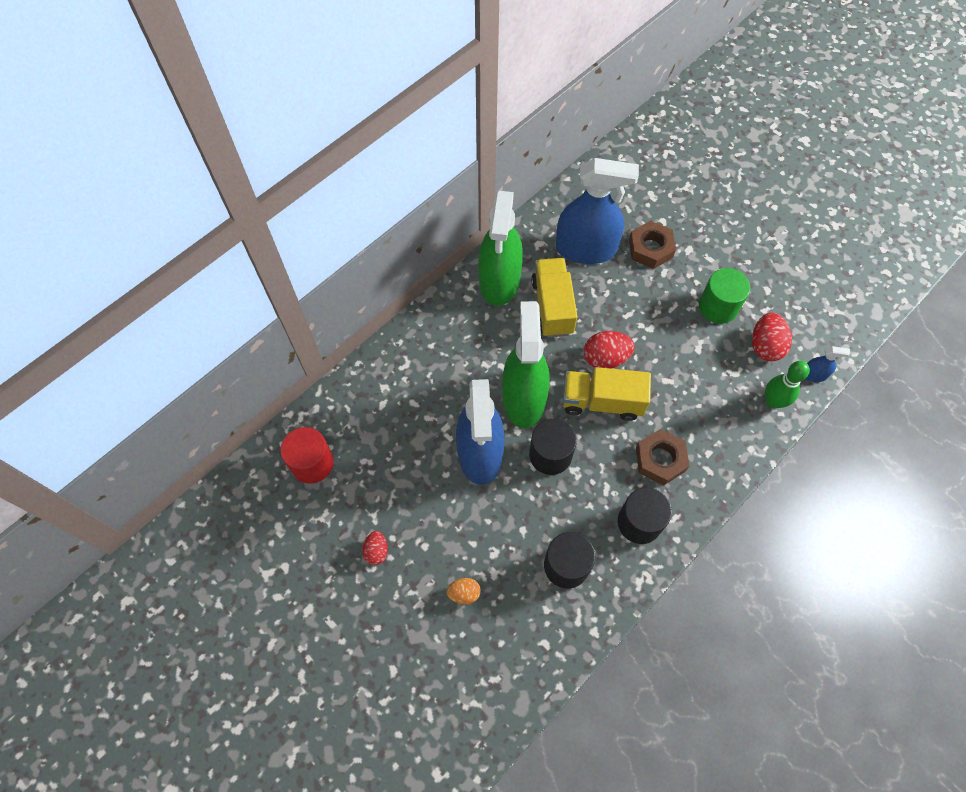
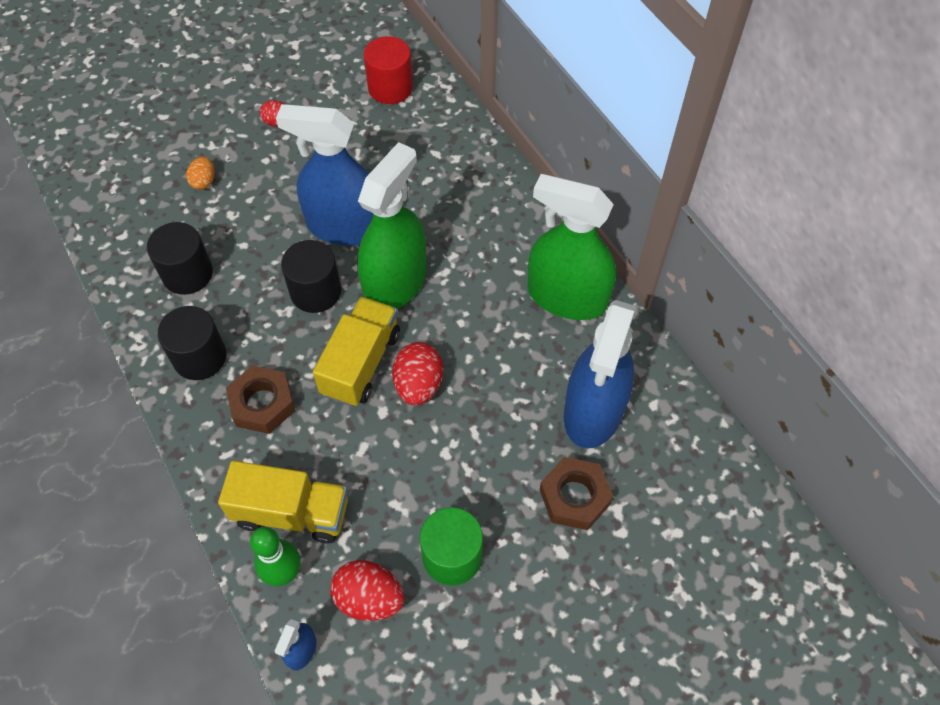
camera: 105 degrees right, 5 degrees down
green spray bottle [502,301,550,428] -> green spray bottle turned 75 degrees counterclockwise [357,142,426,309]
yellow truck [531,258,578,337] -> yellow truck moved to [218,461,348,543]

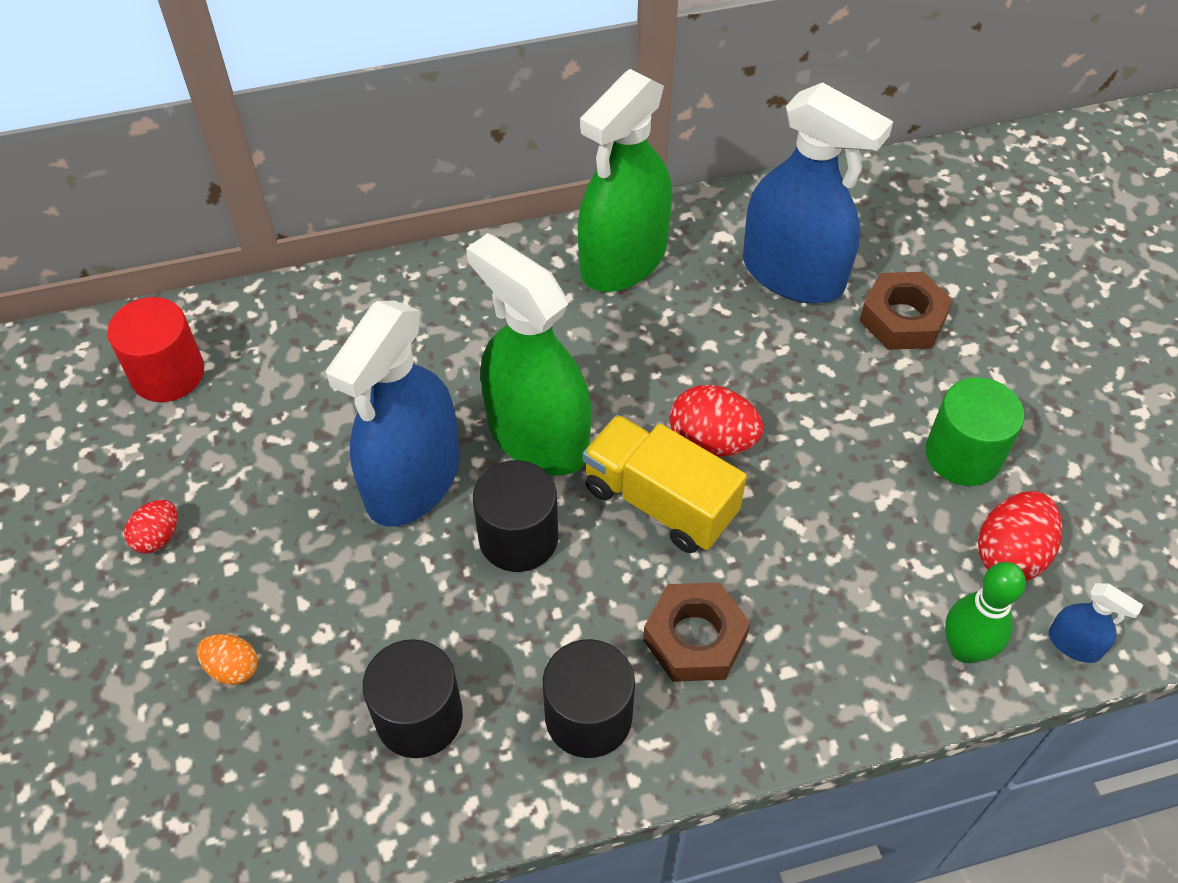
camera: 75 degrees left, 5 degrees down
yellow truck [218,461,348,543] -> none

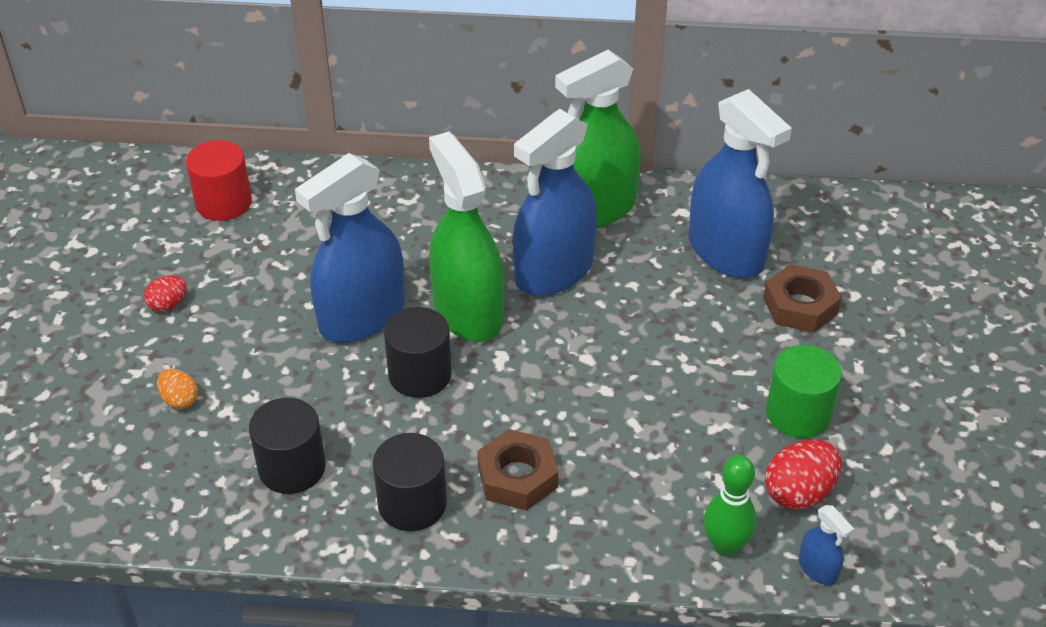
camera: 20 degrees right, 10 degrees down
yellow truck [583,415,747,553] -> none
red egg [669,385,763,457] -> none
none -> blue spray bottle [513,109,597,296]

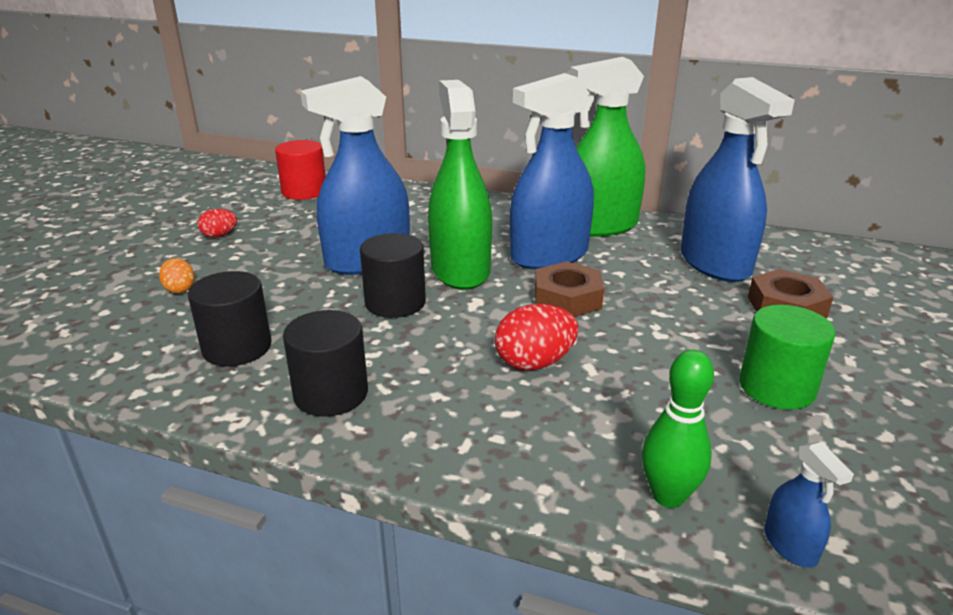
camera: 15 degrees right, 15 degrees down
brown nut [477,429,558,511] -> brown nut moved to [535,261,604,317]
red egg [765,440,842,510] -> red egg moved to [495,304,578,371]

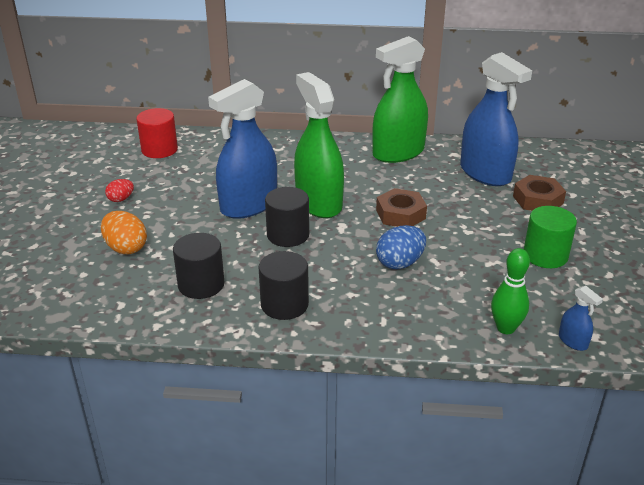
camera: 15 degrees left, 5 degrees up
orange egg [159,258,195,293] -> orange egg [101,211,147,254], size x1.67
red egg [495,304,578,371] -> blue egg [376,225,426,269]
blue spray bottle [510,73,594,270] -> none

